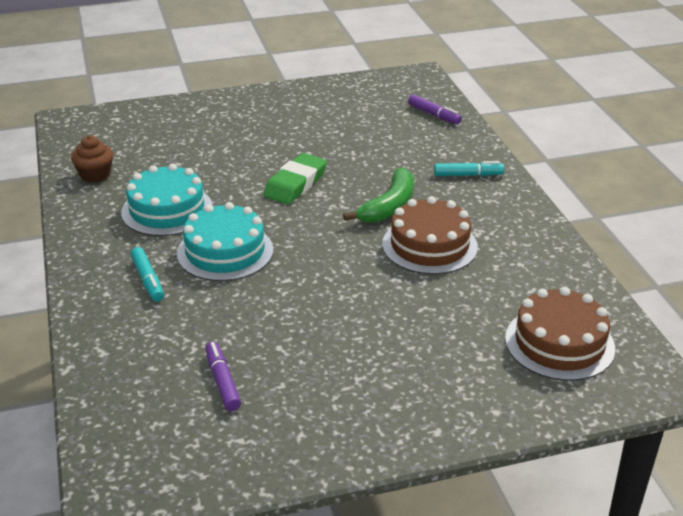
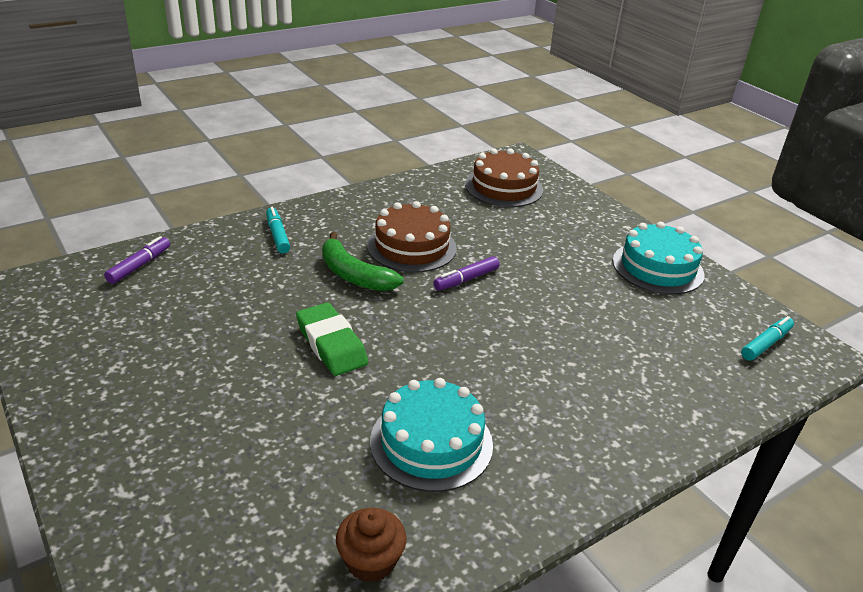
camera: 110 degrees left, 0 degrees up
turquoise marker [130,247,164,302] -> turquoise marker moved to [741,316,794,361]
turquoise cake [177,202,273,281] -> turquoise cake moved to [613,222,704,294]
purple marker [205,341,241,411] -> purple marker moved to [433,256,499,291]
green eraser [263,153,327,205] -> green eraser turned 45 degrees clockwise [296,303,368,376]
green banana [343,168,414,223] -> green banana turned 150 degrees counterclockwise [322,232,404,291]

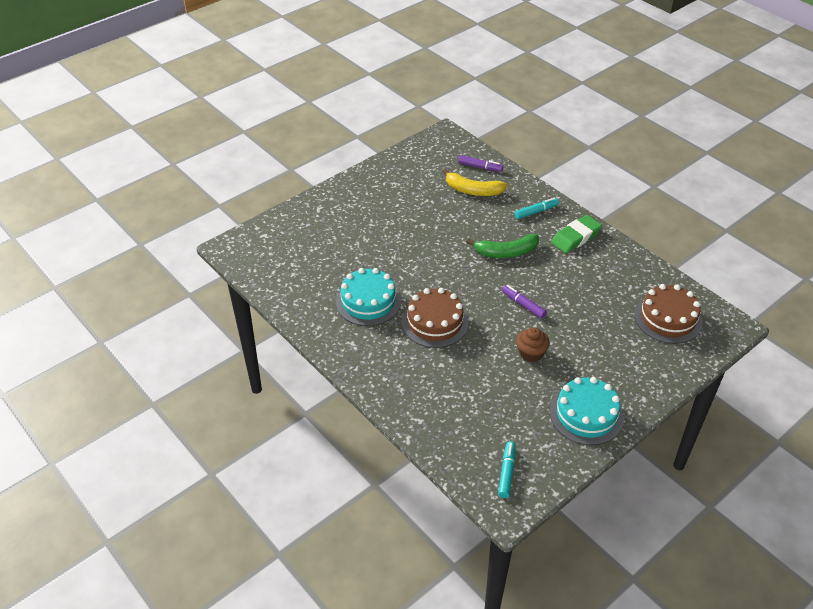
camera: 85 degrees right, 10 degrees up
green eraser [296,303,368,376] -> green eraser moved to [551,215,602,253]
green banana [322,232,404,291] -> green banana turned 135 degrees counterclockwise [466,234,539,258]
brown cupcake [336,508,406,583] -> brown cupcake moved to [516,327,550,362]
brown cake [367,201,457,272] -> brown cake moved to [402,288,469,348]
turquoise marker [741,316,794,361] -> turquoise marker turned 120 degrees counterclockwise [498,441,516,498]
none -> yellow banana [442,168,507,196]

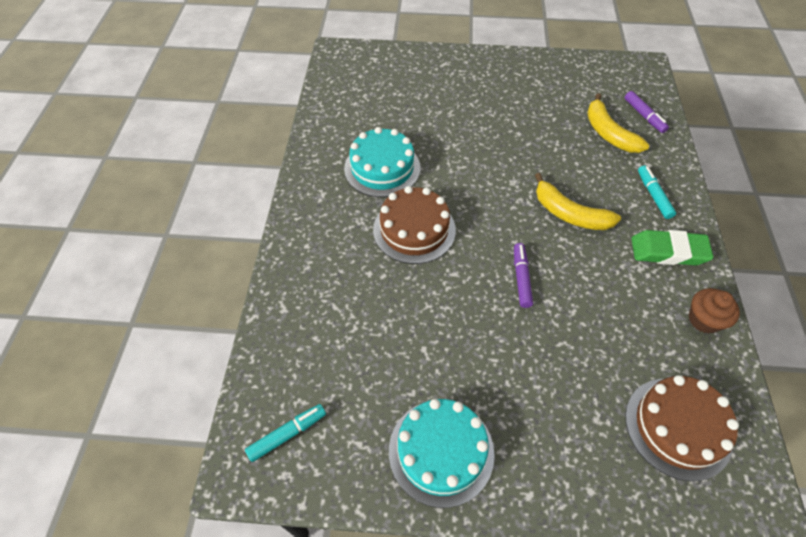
camera: 45 degrees right, 10 degrees up
green banana [466,234,539,258] -> yellow banana [535,173,621,230]
turquoise marker [515,198,559,219] -> turquoise marker turned 120 degrees counterclockwise [638,165,676,219]
brown cupcake [516,327,550,362] -> brown cupcake moved to [689,288,740,334]

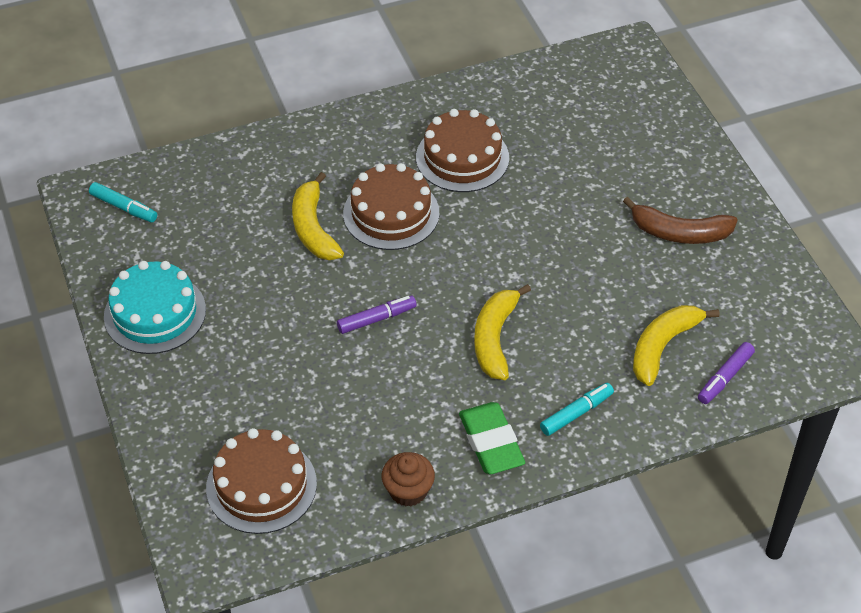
camera: 65 degrees right, 5 degrees down
turquoise cake [344,127,420,197] -> brown cake [416,109,509,192]
none -> yellow banana [292,172,344,260]
none -> brown banana [623,197,737,244]

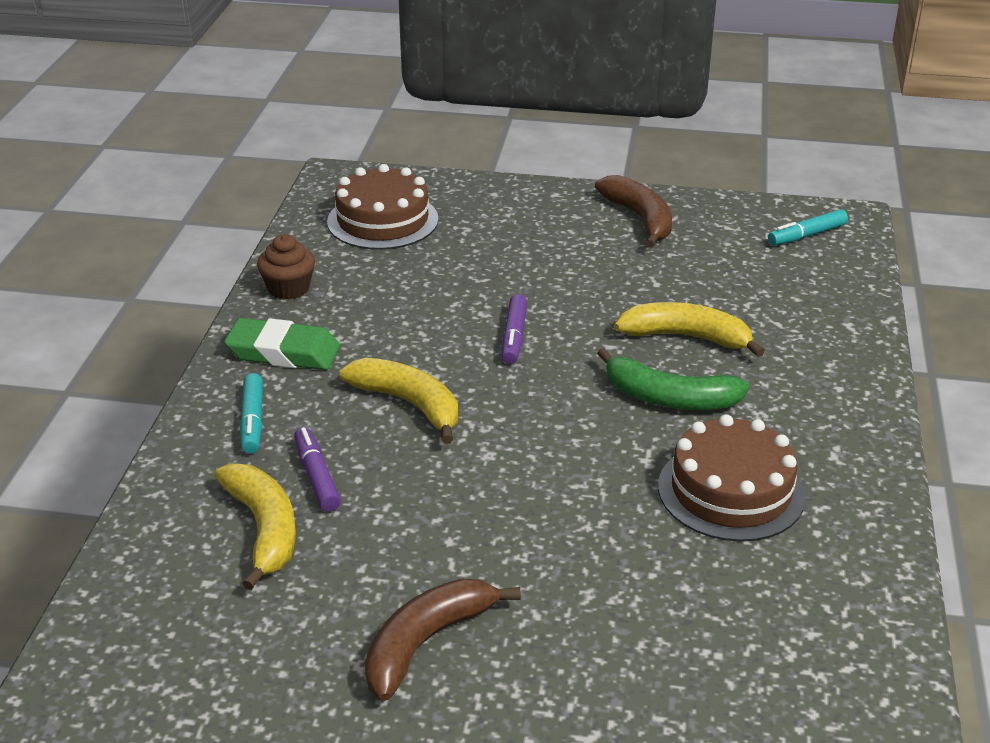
camera: 120 degrees right, 15 degrees down
turquoise cake [104,261,206,354] -> brown banana [595,175,672,248]
brown cake [343,163,439,250] -> green banana [597,348,750,410]
purple marker [698,342,755,404] -> purple marker moved to [294,427,341,512]

